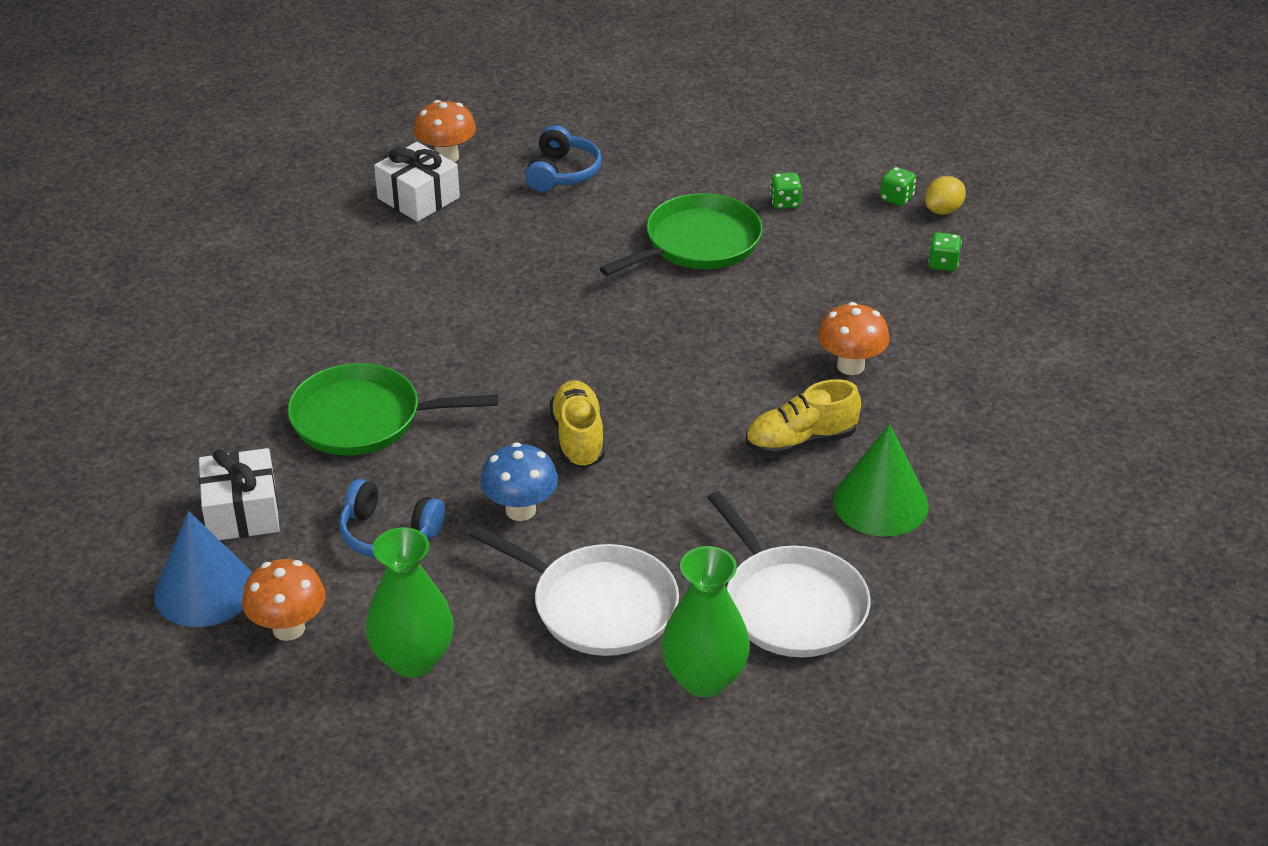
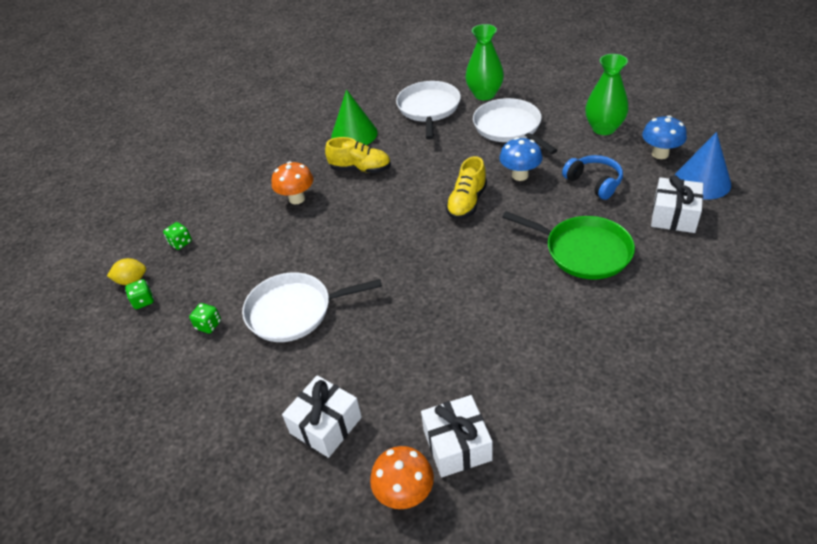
camera: 145 degrees left, 5 degrees up
orange mushroom [242,559,326,641] -> blue mushroom [642,115,687,159]
blue headphones [525,125,602,192] -> white gift [282,375,362,458]
green pan [599,193,763,276] -> white pan [242,272,382,342]

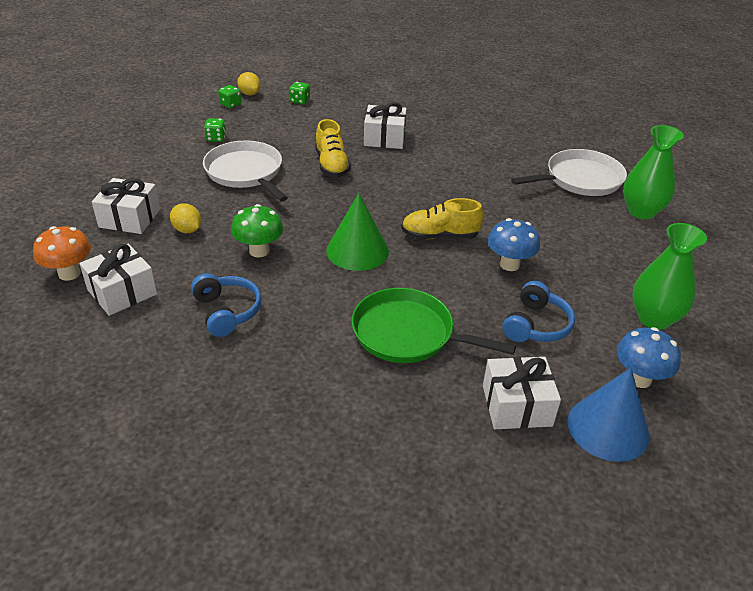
camera: 60 degrees right, 5 degrees down
orange mushroom [272,161,313,205] -> white gift [364,102,407,149]
yellow shoe [325,137,391,173] -> yellow shoe moved to [315,119,351,177]
green cone [331,89,378,145] -> green cone moved to [326,193,389,271]
white pan [473,98,558,154] -> none
green pan [502,211,635,279] -> green pan turned 105 degrees clockwise [352,288,516,363]
none -> yellow lemon [170,204,201,233]
none -> blue headphones [191,273,262,337]
none -> green mushroom [231,204,284,258]

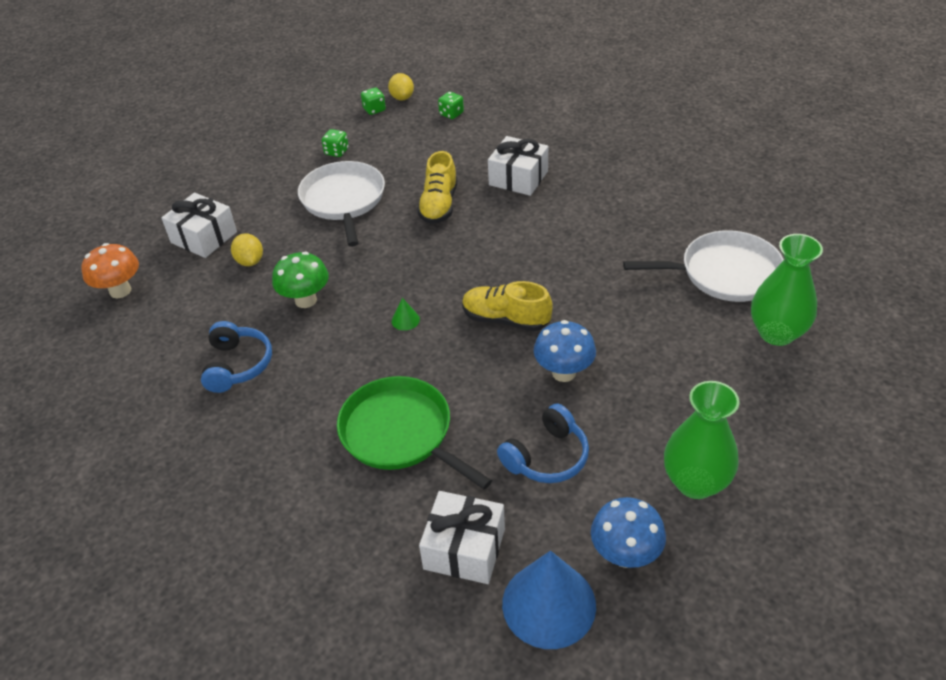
camera: 25 degrees right, 5 degrees up
white gift [79,244,157,316] -> none
green cone [326,193,389,271] -> green cone [392,298,420,331], size x0.40

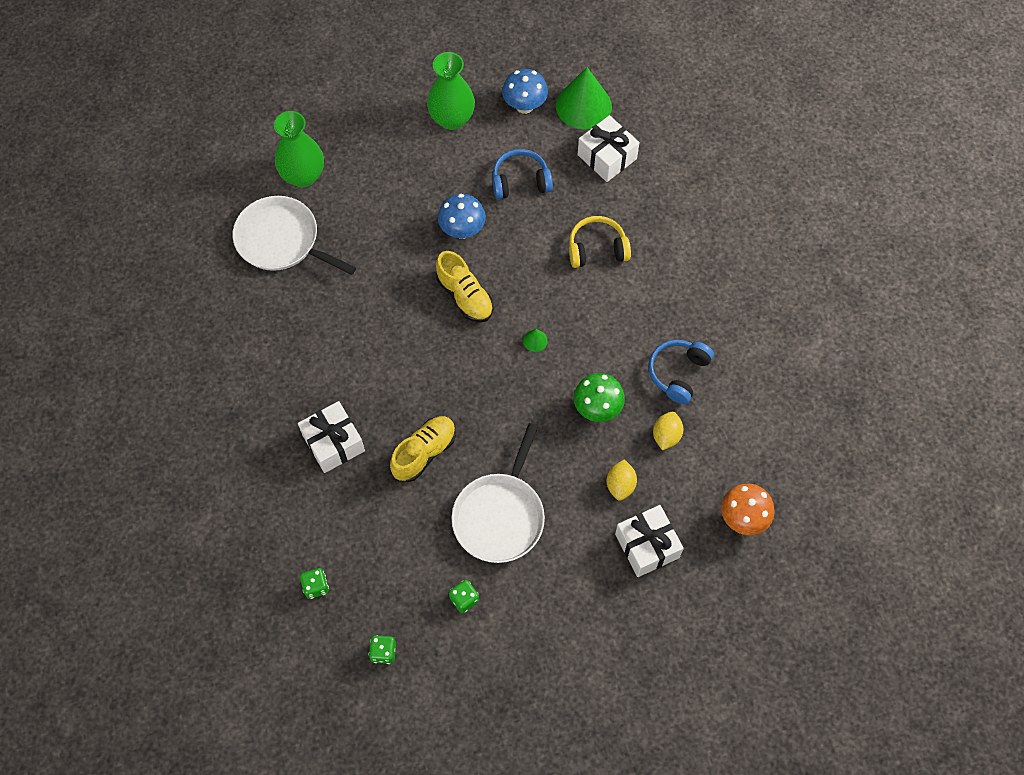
camera: 150 degrees left, 20 degrees up
green pan [337,376,492,490] -> yellow headphones [569,216,631,268]
yellow lemon [388,73,414,100] -> yellow lemon moved to [653,412,683,450]
blue cone [502,551,596,649] -> green cone [556,67,612,130]

